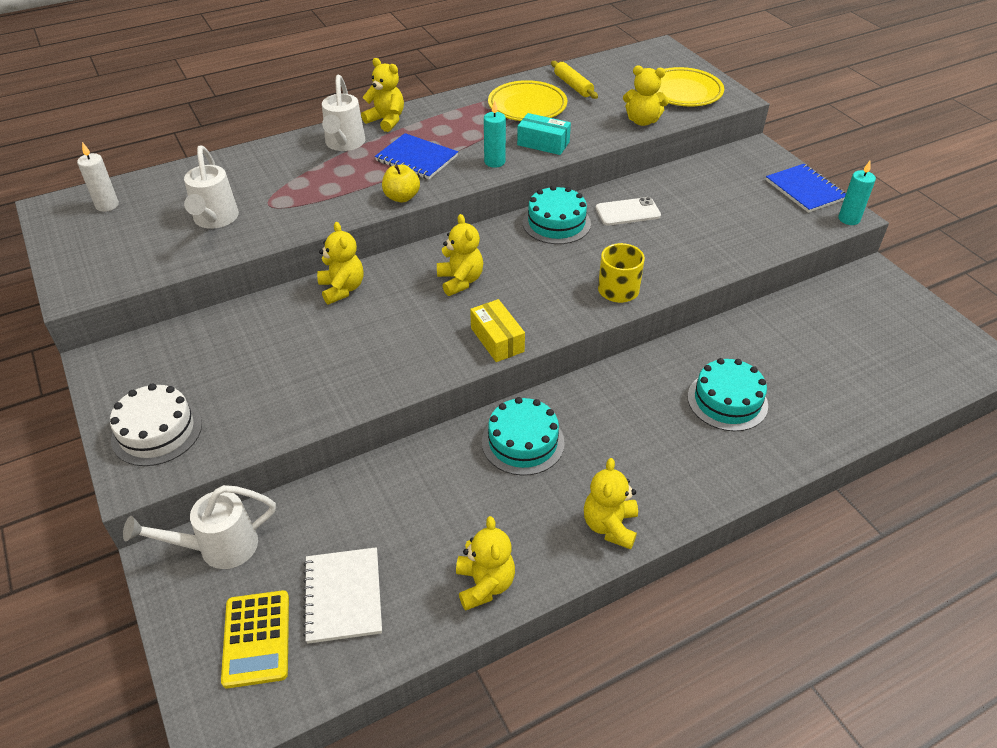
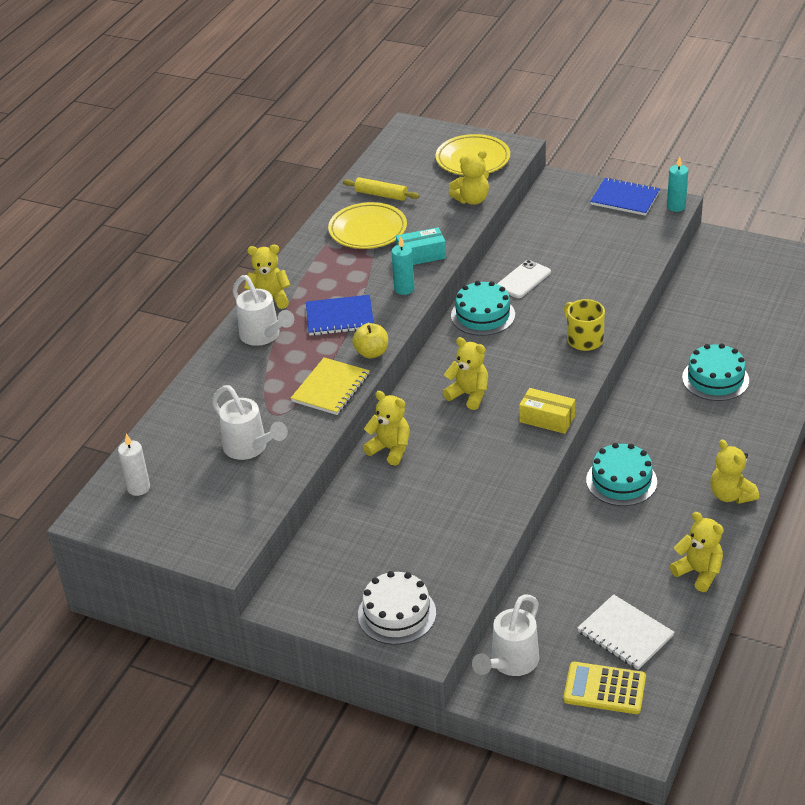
camera: 35 degrees left, 5 degrees down
yellow calculator [221,590,289,688] -> yellow calculator turned 150 degrees clockwise [563,662,646,714]
none -> yellow notebook [291,357,370,415]

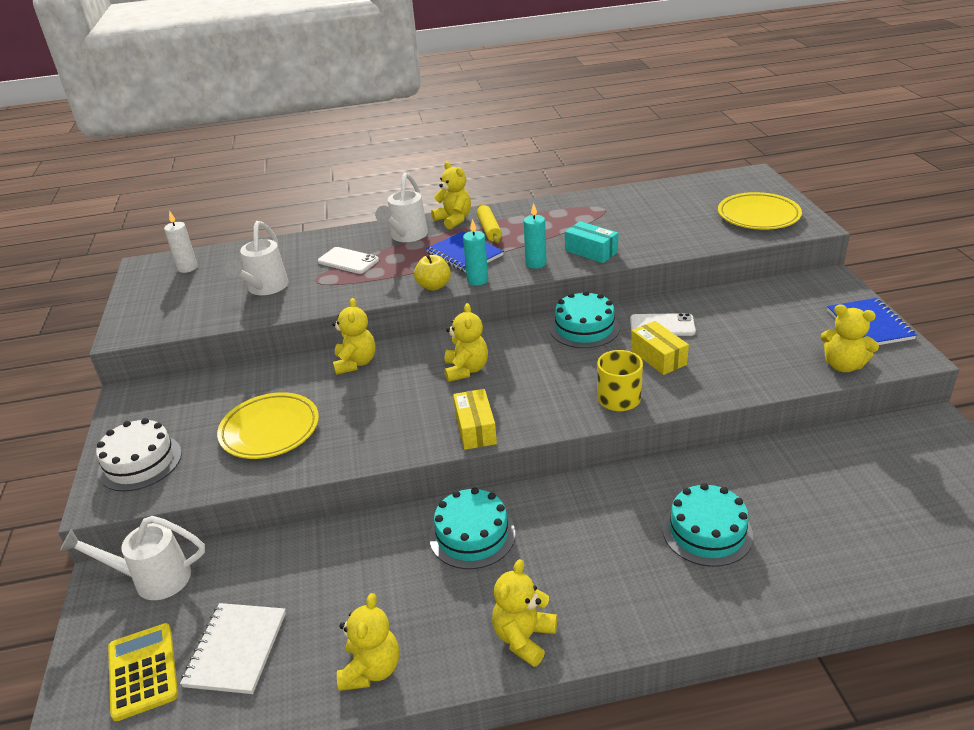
camera: 55 degrees right, 5 degrees down
yellow notebook [291,357,370,415] -> none
yellow plate [328,202,407,249] -> yellow plate moved to [217,392,319,459]
yellow rolling pin [343,177,419,201] -> yellow rolling pin moved to [476,204,502,244]
yellow teddy bear [449,150,489,205] -> yellow teddy bear moved to [821,304,879,372]
turquoise candle [667,156,688,212] -> turquoise candle moved to [463,219,488,286]
none -> white phone [318,247,379,274]
none -> yellow box [631,321,689,375]

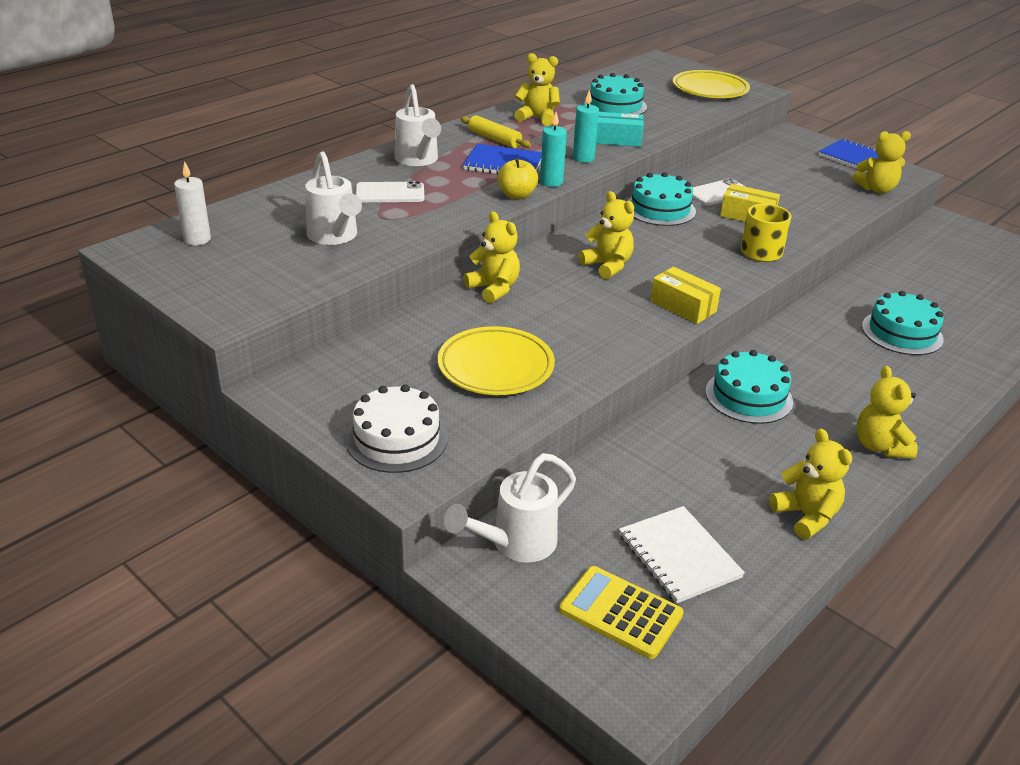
camera: 40 degrees left, 0 degrees up
yellow teddy bear [431,162,471,229] -> yellow teddy bear moved to [514,53,560,126]
none -> turquoise cake [584,73,647,114]

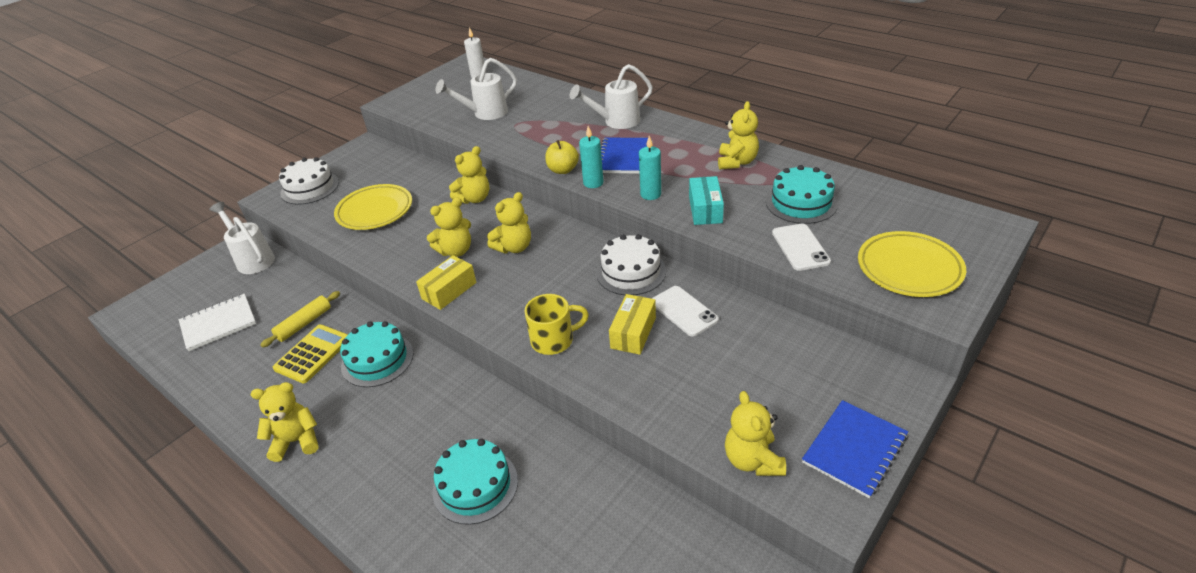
camera: 90 degrees right, 5 degrees up
white phone [355,181,425,202] -> white phone moved to [772,223,831,271]
yellow rolling pin [460,115,531,148] -> yellow rolling pin moved to [260,291,340,348]
yellow calculator [559,566,684,659] -> yellow calculator moved to [273,324,348,383]
turquoise cake [628,172,696,226] -> white cake [596,234,666,295]
yellow teddy bear [770,429,852,540] -> yellow teddy bear moved to [427,198,471,257]

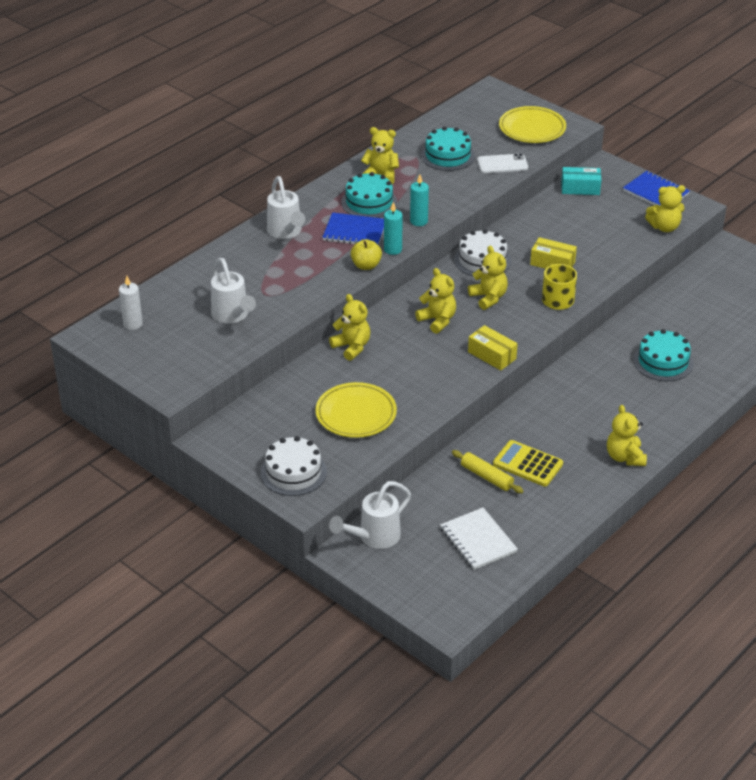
camera: 90 degrees left, 0 degrees up
turquoise cake [340,321,413,387] -> turquoise cake moved to [341,172,397,218]
yellow teddy bear [427,198,471,257] -> yellow teddy bear moved to [468,246,508,310]
white phone [652,286,719,337] -> none
turquoise box [689,176,724,225] -> turquoise box moved to [561,167,601,195]

